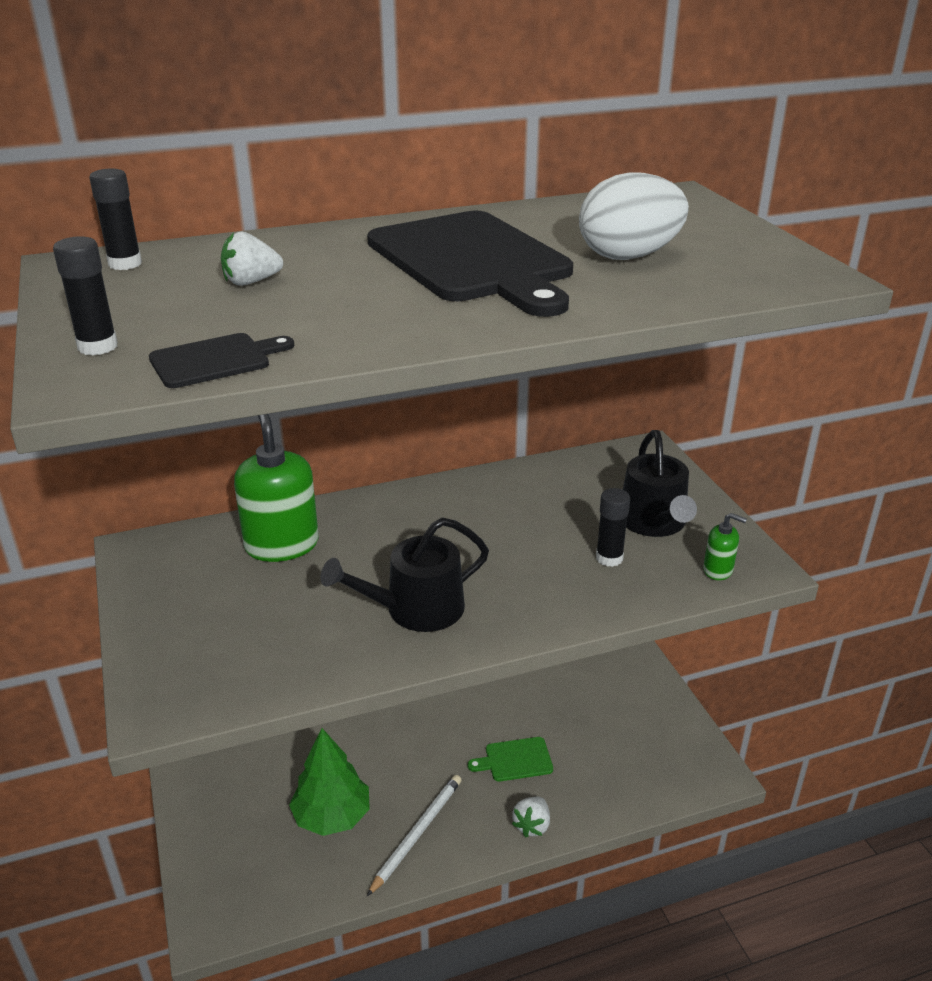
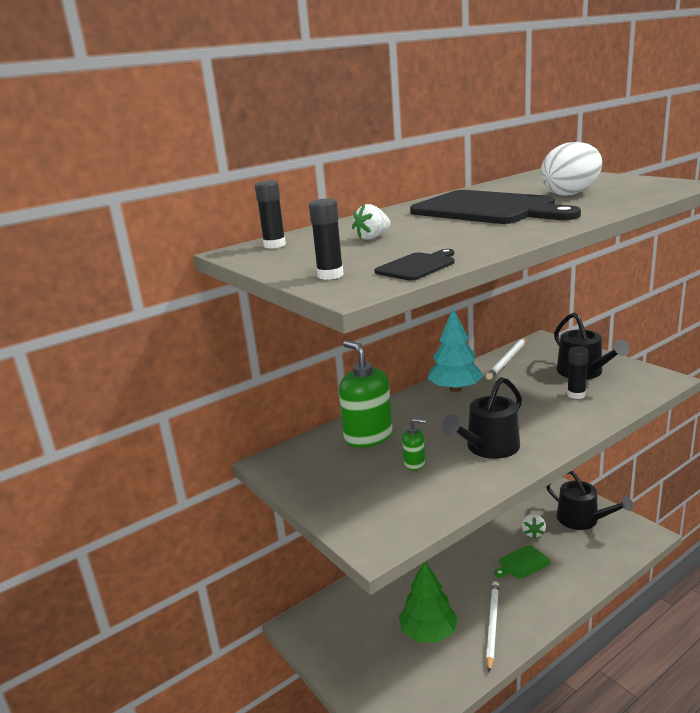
camera: 15 degrees left, 10 degrees down
white strawberry [512,797,550,837] -> white strawberry moved to [521,514,546,539]
green soap dispenser [703,513,747,580] -> green soap dispenser moved to [402,418,426,470]
none -> turquoise tree [427,308,483,392]
none -> white pencil [486,338,526,380]
none -> black watering can [546,471,633,530]

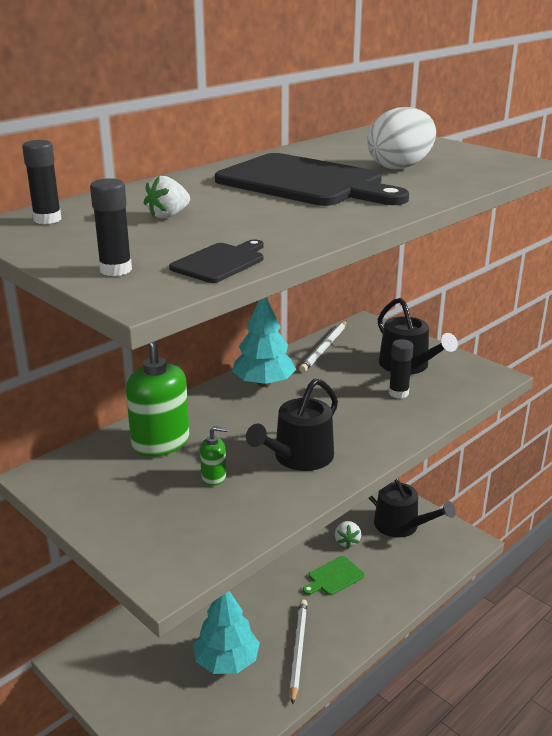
camera: 10 degrees left, 5 degrees up
green tree [399,561,458,642] -> turquoise tree [193,591,260,674]

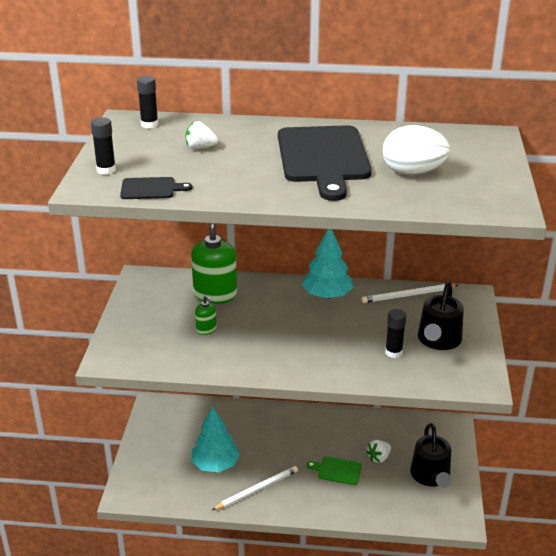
camera: 50 degrees right, 5 degrees up
black watering can [246,378,338,471] -> none

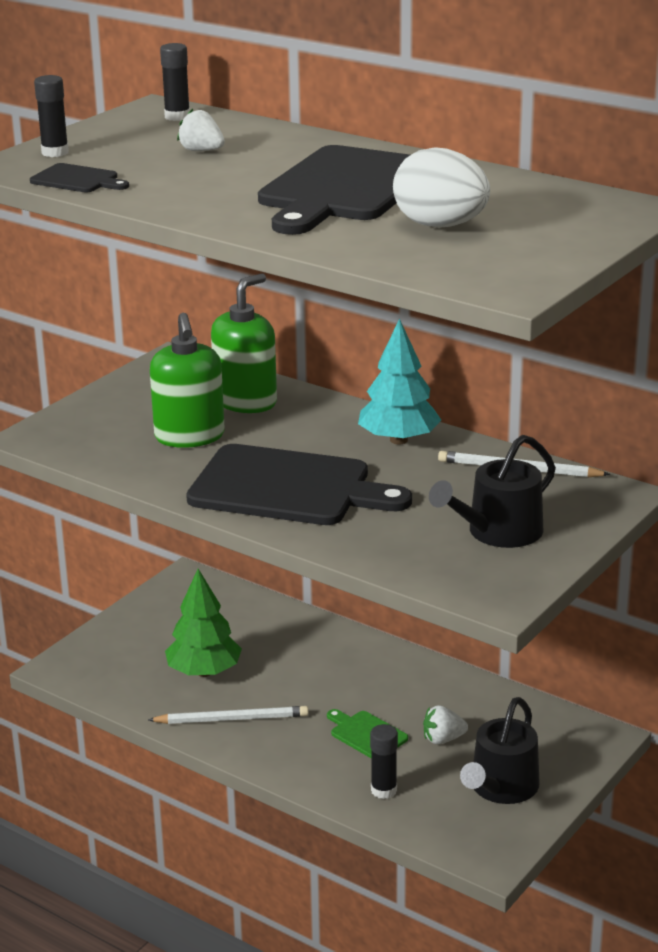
camera: 30 degrees right, 5 degrees down
turquoise tree [191,406,240,472] -> green tree [165,569,242,677]
green soap dispenser [195,296,217,335] -> green soap dispenser [150,313,225,448], size x2.10
black glue stick [385,309,406,358] -> black glue stick moved to [370,724,398,799]
none -> black cutting board [186,444,412,525]

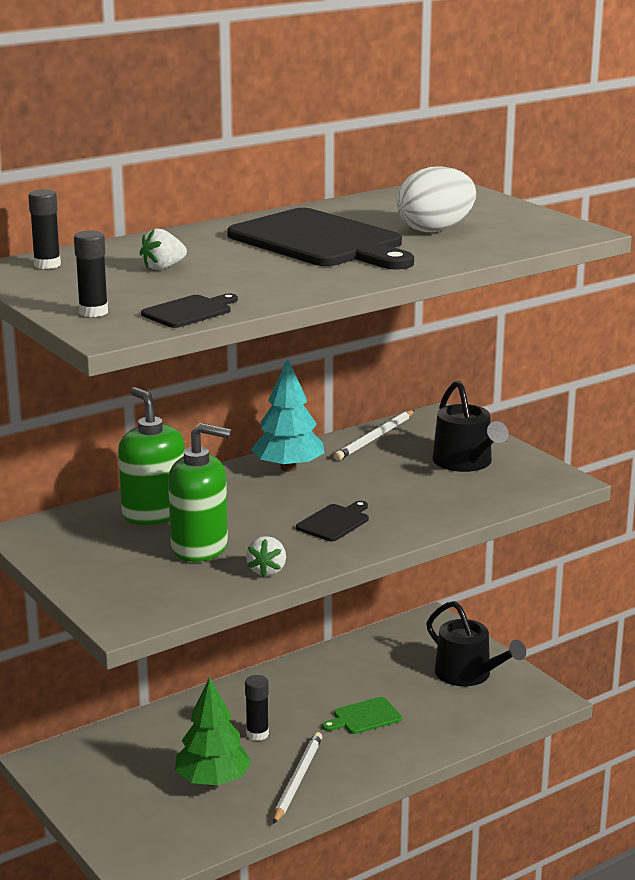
camera: 70 degrees left, 5 degrees down
black cutting board [186,444,412,525] -> black cutting board [296,501,369,542], size x0.44
black glue stick [370,724,398,799] -> black glue stick moved to [245,675,269,741]
white strawberry [423,705,468,745] -> white strawberry moved to [246,536,286,577]

